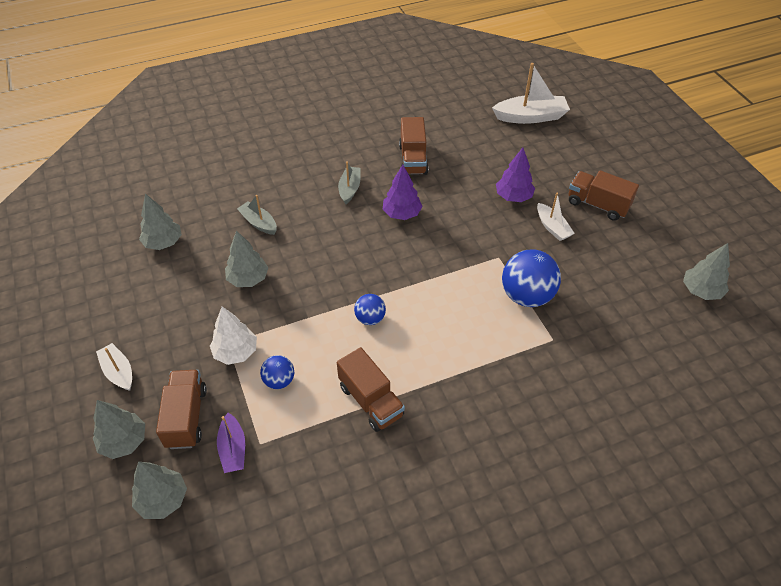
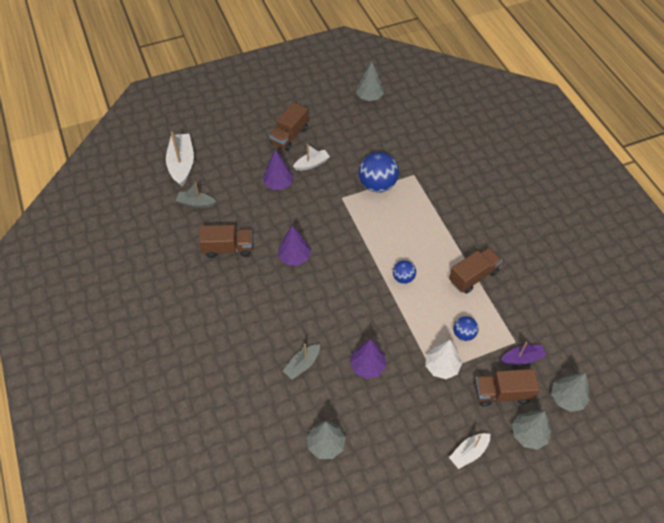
camera: 90 degrees left, 5 degrees up
grey tree [225,230,269,287] -> purple tree [350,339,386,379]
grey boat [338,161,361,204] -> grey boat moved to [176,182,216,208]

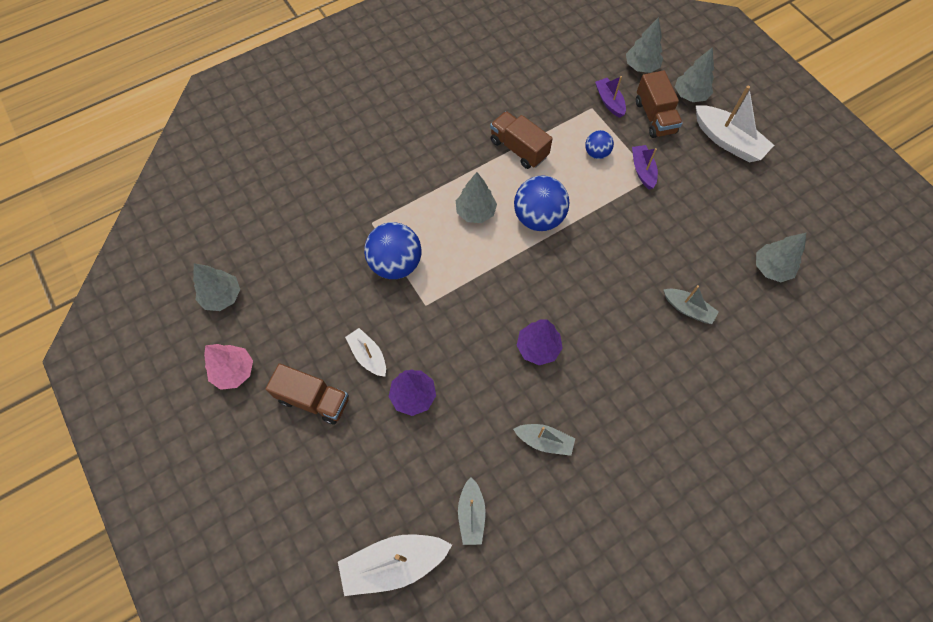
camera: 100 degrees left, 10 degrees up
brown truck [199,225,253,258] -> grey boat [513,424,575,456]
purple tree [350,339,386,379] -> none
blue ball [393,260,416,284] -> blue ball [514,175,569,231], size x1.85
white tree [425,340,462,379] -> purple boat [632,145,658,190]
white boat [449,433,490,469] -> white boat [696,86,774,162], size x1.68
none -> pink tree [204,344,253,390]
none -> grey tree [456,172,497,223]

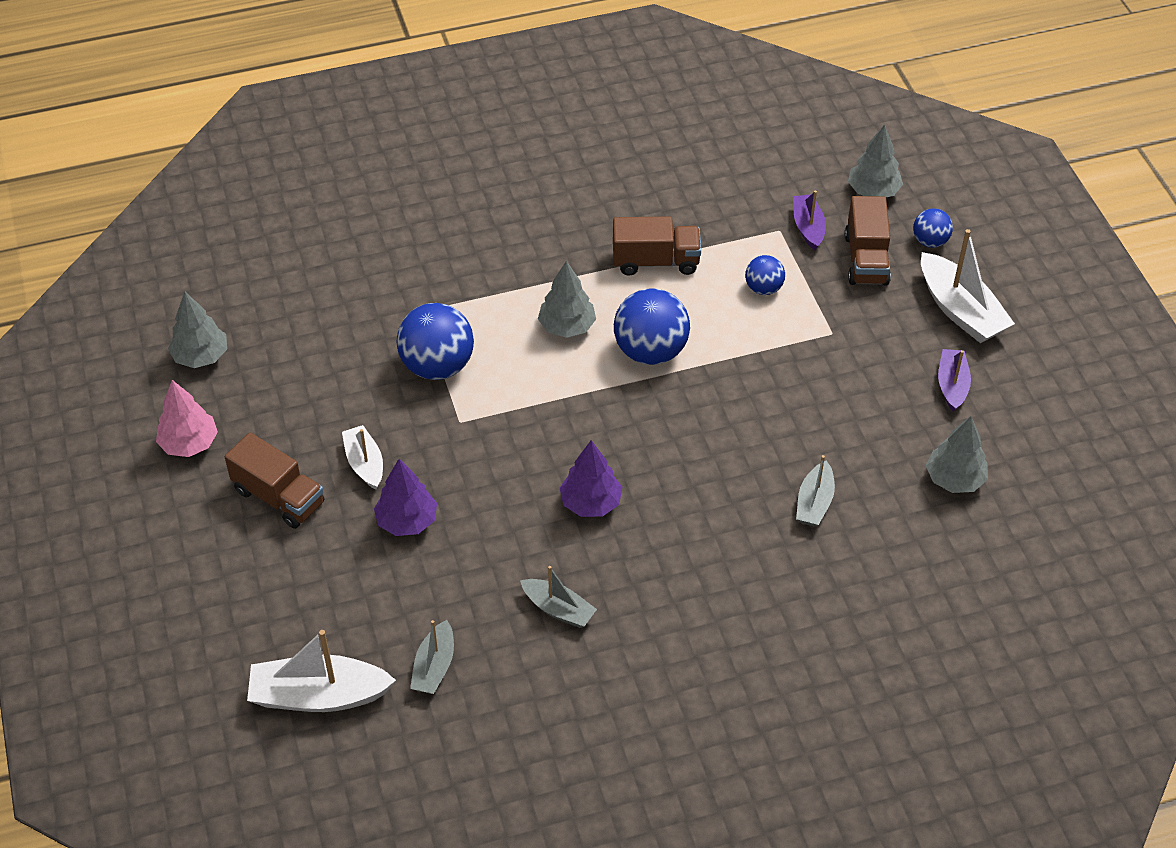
camera: 15 degrees right, 15 degrees down
brown truck [490,111,553,169] -> brown truck turned 120 degrees clockwise [613,216,701,276]
purple boat [632,145,658,190] -> purple boat moved to [938,349,971,412]
grey boat [664,285,719,324] -> grey boat turned 60 degrees clockwise [796,455,835,527]
grey tree [675,47,714,102] -> blue ball [913,208,953,248]

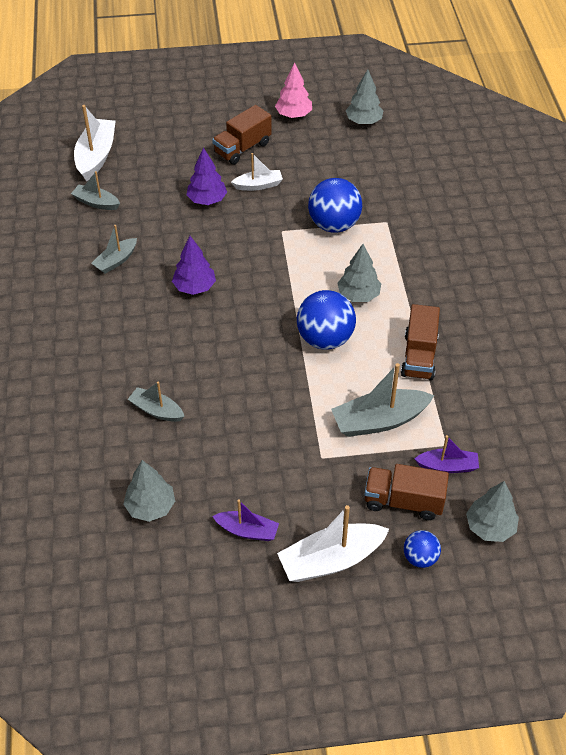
camera: 100 degrees right, 0 degrees up
blue ball [745,255,785,295] -> grey boat [331,363,434,437]

